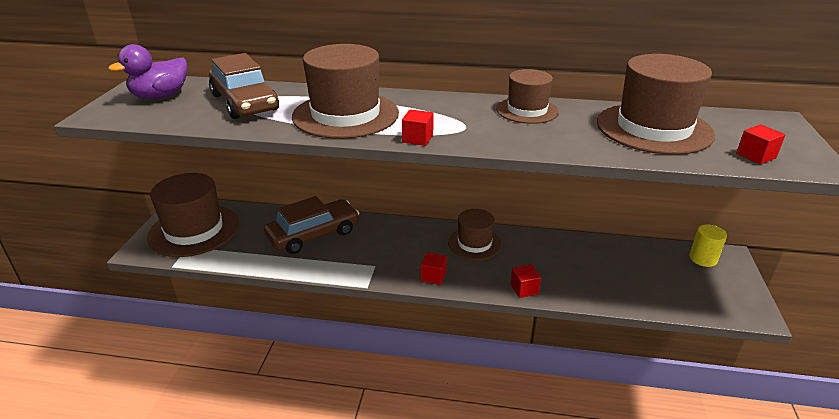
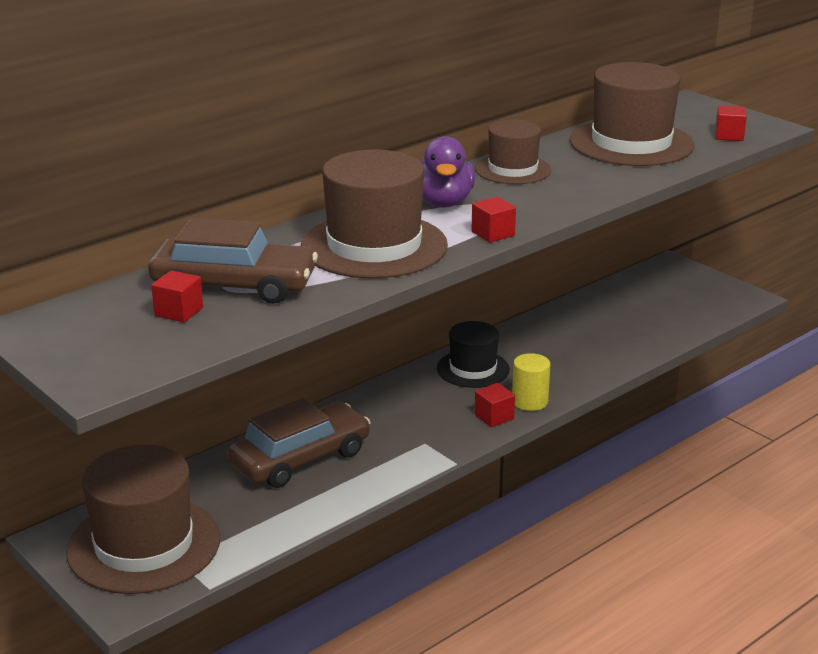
camera: 50 degrees left, 5 degrees down
purple duck [108,44,187,99] -> purple duck moved to [421,136,475,208]
brown car [264,196,360,254] -> brown car turned 45 degrees clockwise [228,398,371,488]
brown hat [448,209,502,260] -> black hat [437,321,510,388]
red cube [510,264,542,298] -> red cube moved to [151,270,203,323]
yellow cylinder [689,224,727,267] -> yellow cylinder moved to [512,353,551,411]

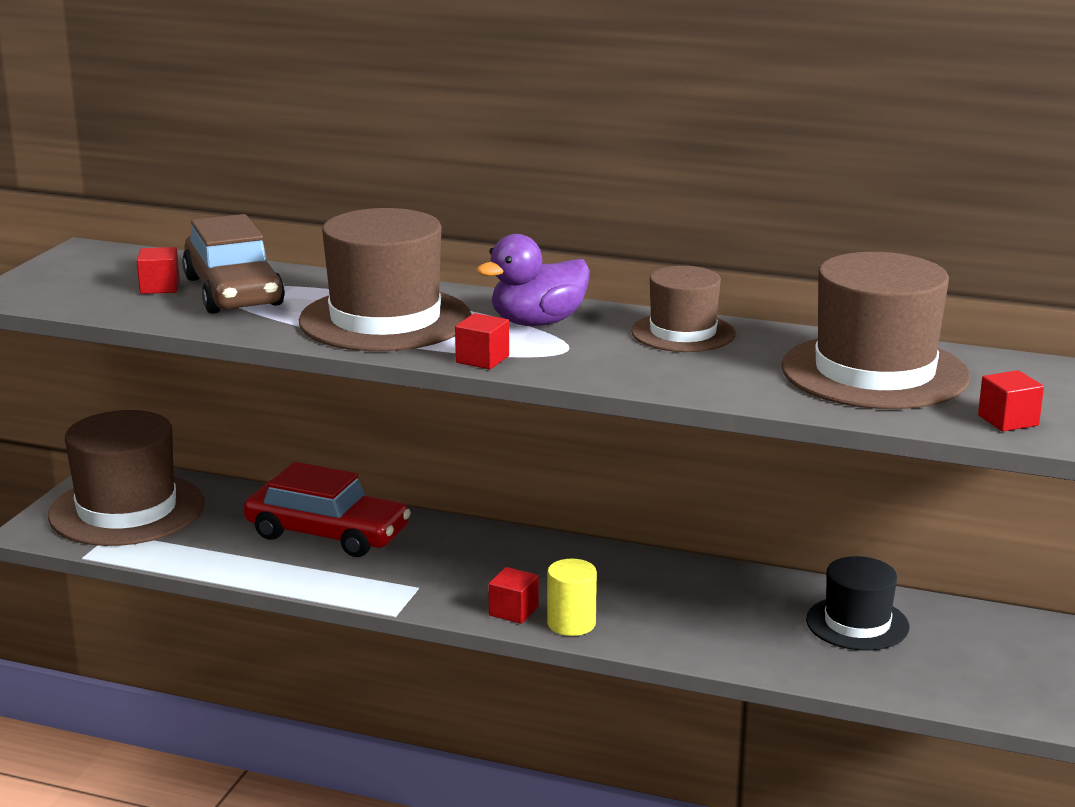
camera: 60 degrees right, 5 degrees down
brown car [228,398,371,488] -> red car [244,462,411,557]
black hat [437,321,510,388] -> black hat moved to [806,556,910,651]

